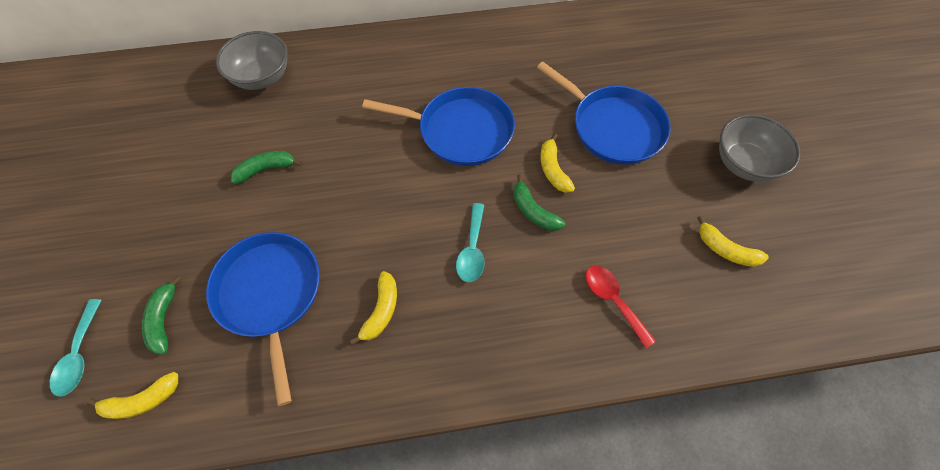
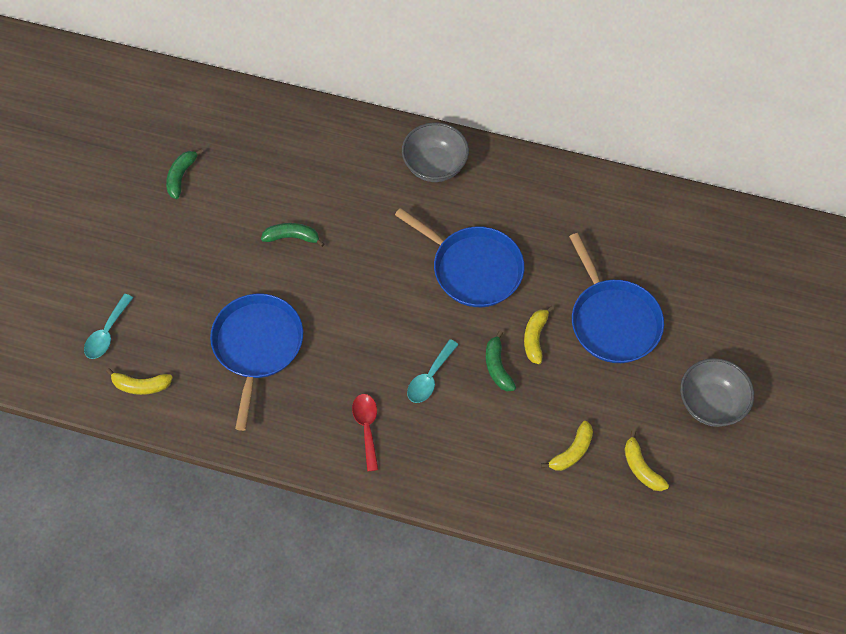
camera: 25 degrees right, 0 degrees up
green banana [142,276,182,354] -> green banana moved to [166,149,204,199]
grey bowl [216,31,288,90] -> grey bowl moved to [402,122,469,182]
yellow banana [350,271,397,345] -> yellow banana moved to [541,421,593,471]
red spoon [586,266,656,348] -> red spoon moved to [352,394,379,471]

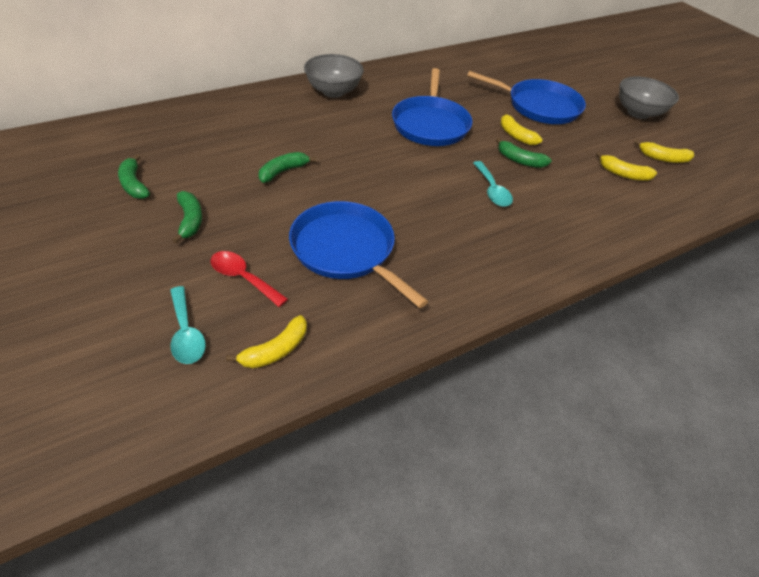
camera: 50 degrees left, 15 degrees down
red spoon [352,394,379,471] -> red spoon moved to [210,251,288,307]
blue pan [395,208,524,307] -> blue pan turned 105 degrees clockwise [392,68,472,146]
yellow banana [541,421,593,471] -> yellow banana turned 120 degrees clockwise [596,152,657,181]
none -> green banana [172,191,202,243]

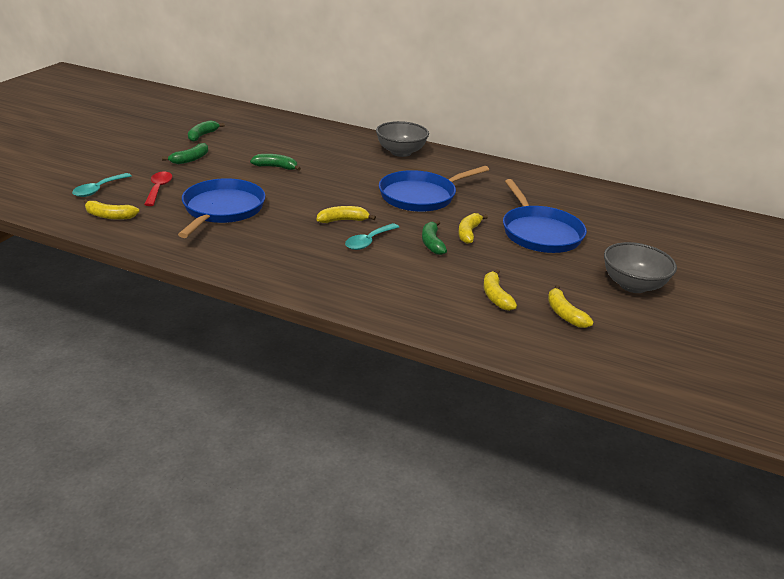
camera: 55 degrees right, 15 degrees down
none -> yellow banana [317,206,376,223]

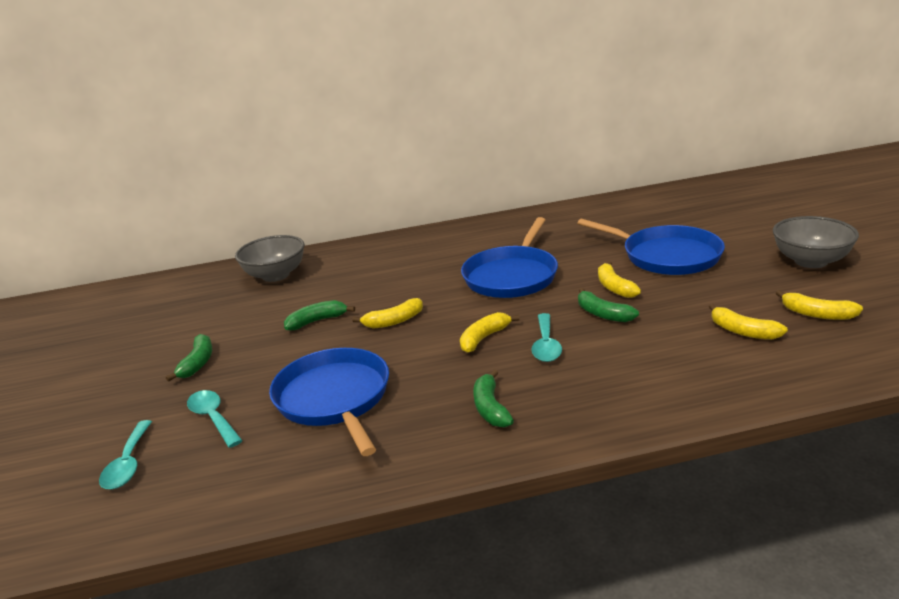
camera: 30 degrees left, 5 degrees down
yellow banana [84,199,139,220] -> yellow banana moved to [352,298,423,329]
red spoon [144,171,173,206] -> turquoise spoon [187,390,243,448]
green banana [188,120,225,142] -> green banana moved to [473,369,514,427]
grey bowl [376,121,429,157] -> grey bowl moved to [235,235,305,282]

